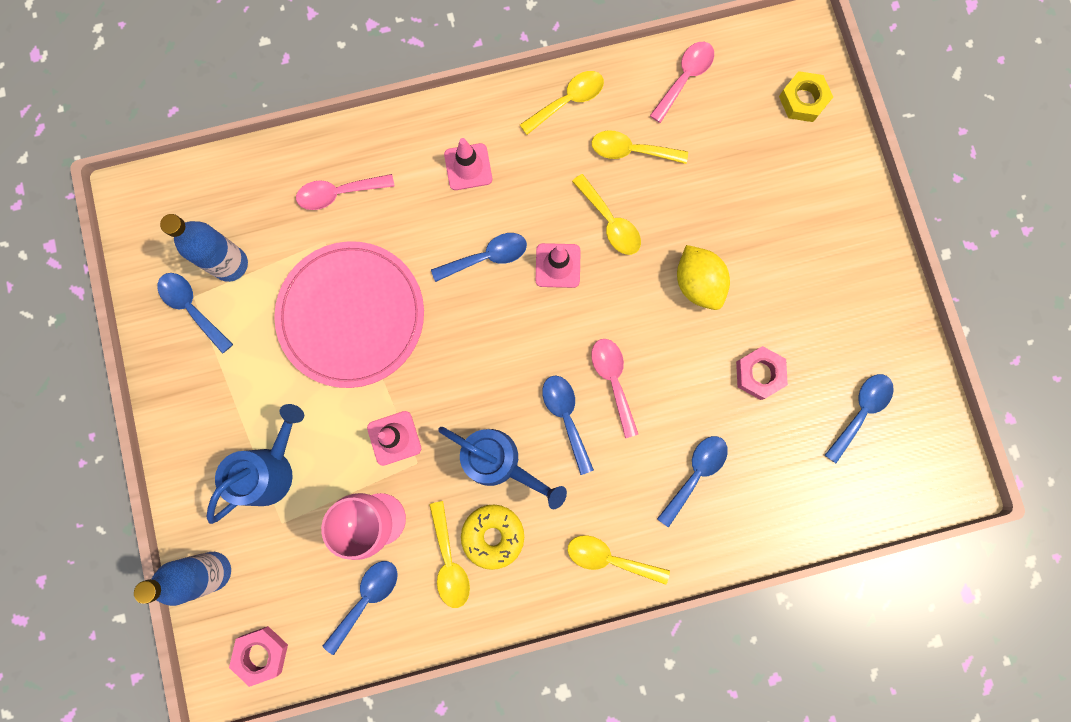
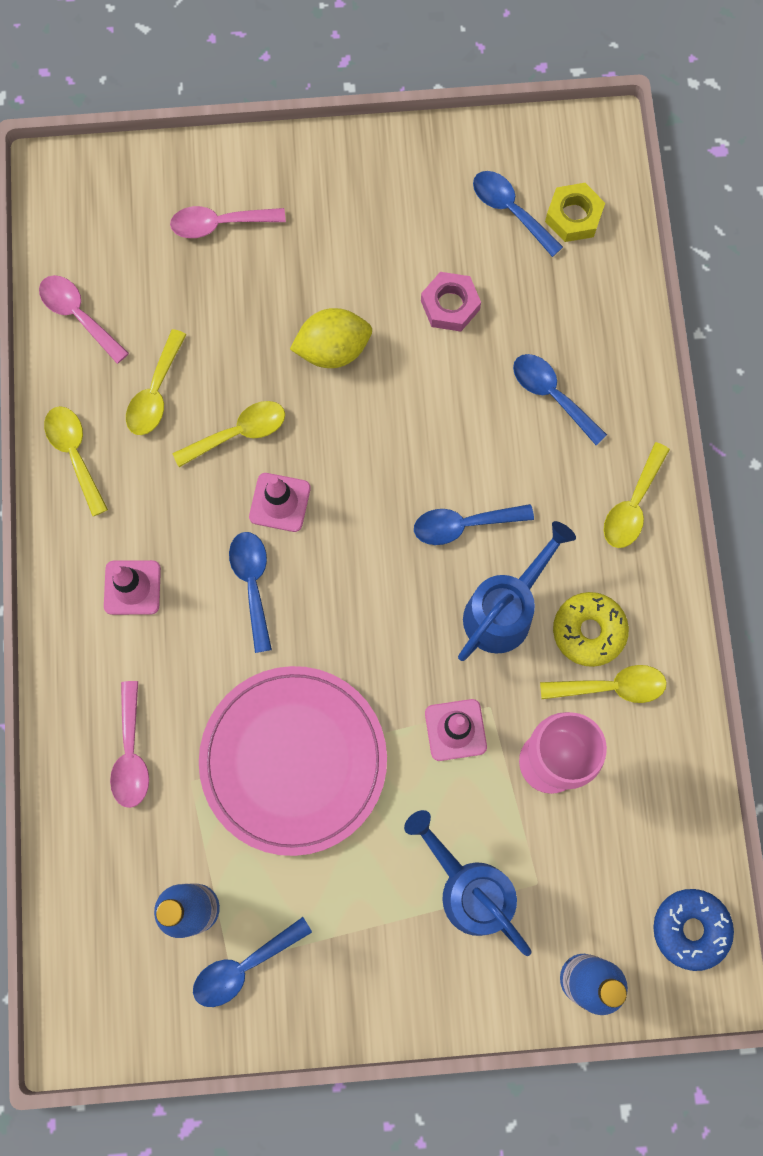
camera: 80 degrees left, 5 degrees down
pink nut [229,626,288,687] -> blue donut [653,889,734,971]
blue spoon [323,561,397,655] -> none
pink spoon [591,339,638,438] -> pink spoon moved to [170,206,286,238]
yellow nut [779,71,833,122] -> yellow nut moved to [545,183,605,242]

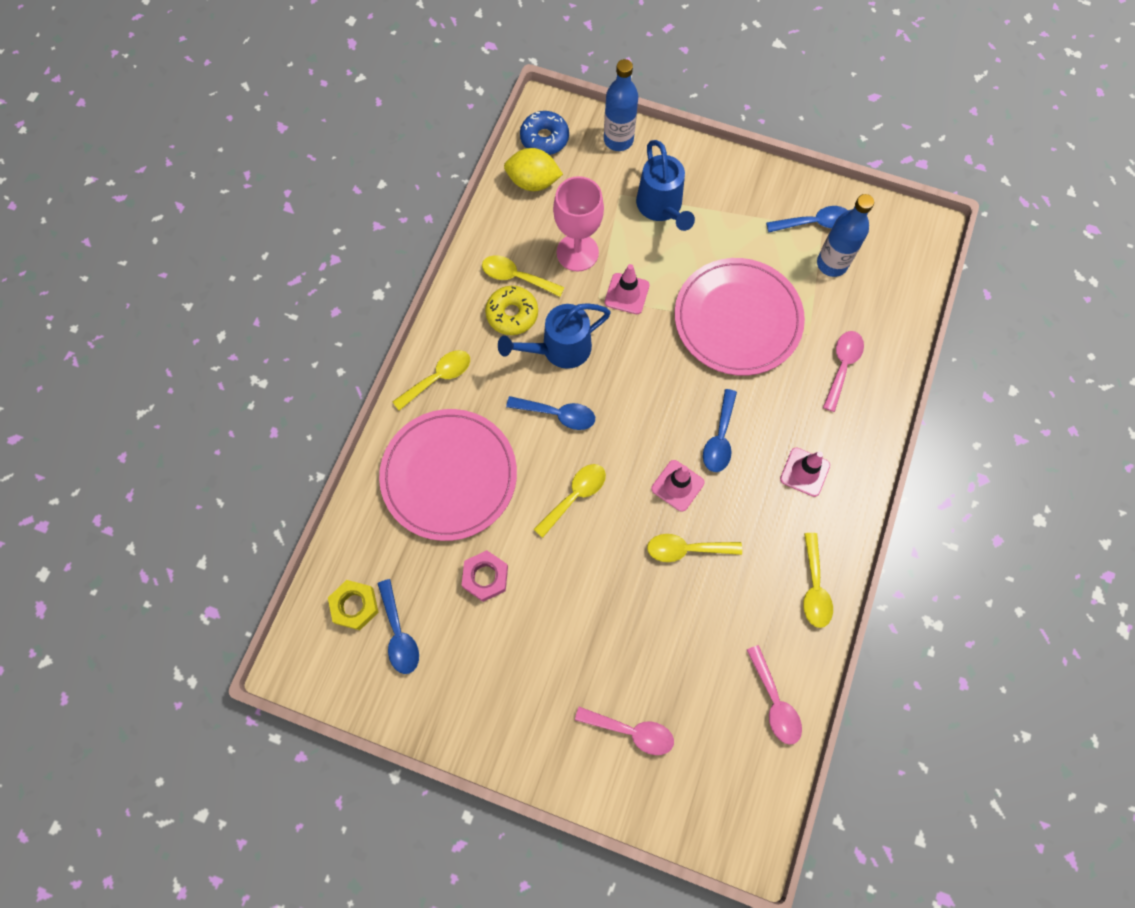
camera: 155 degrees left, 5 degrees down
yellow spoon [126,329,187,435] -> yellow spoon moved to [534,464,606,538]
yellow lemon [290,308,372,368] -> yellow lemon moved to [504,148,563,191]
blue spoon [513,354,607,445] -> pink plate [379,409,517,541]

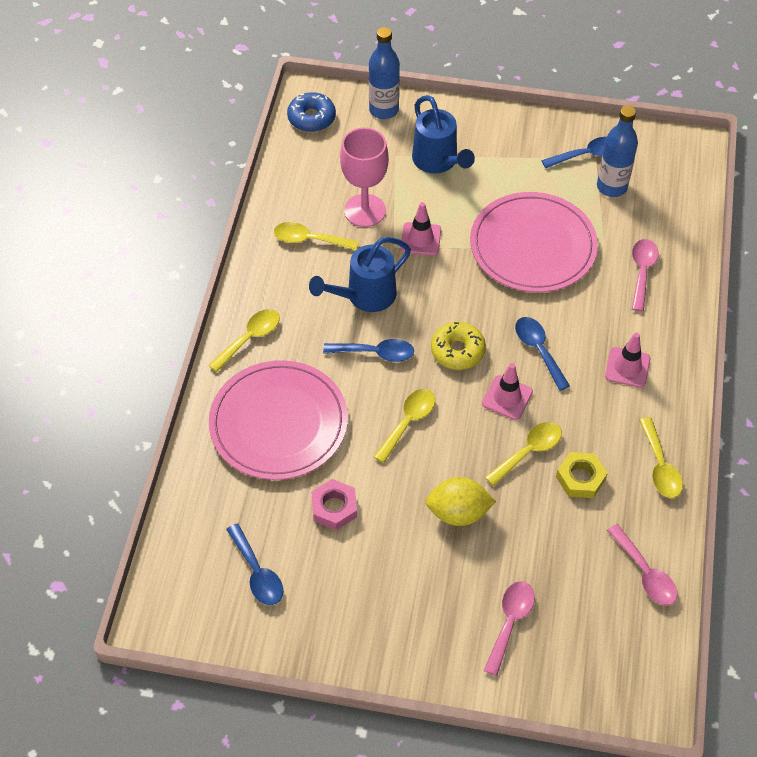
camera: 10 degrees left, 15 degrees down
yellow nut [328,580,379,630] -> yellow nut moved to [556,452,608,498]
yellow donut [485,286,538,335] -> yellow donut moved to [431,322,486,370]
yellow lemon [504,148,563,191] -> yellow lemon moved to [425,477,496,526]
pink spoon [575,707,674,755] -> pink spoon turned 75 degrees counterclockwise [484,581,535,676]
yellow spoon [647,534,742,562] -> yellow spoon turned 150 degrees clockwise [485,422,562,486]
blue spoon [703,389,737,472] -> blue spoon turned 150 degrees clockwise [515,317,570,391]

